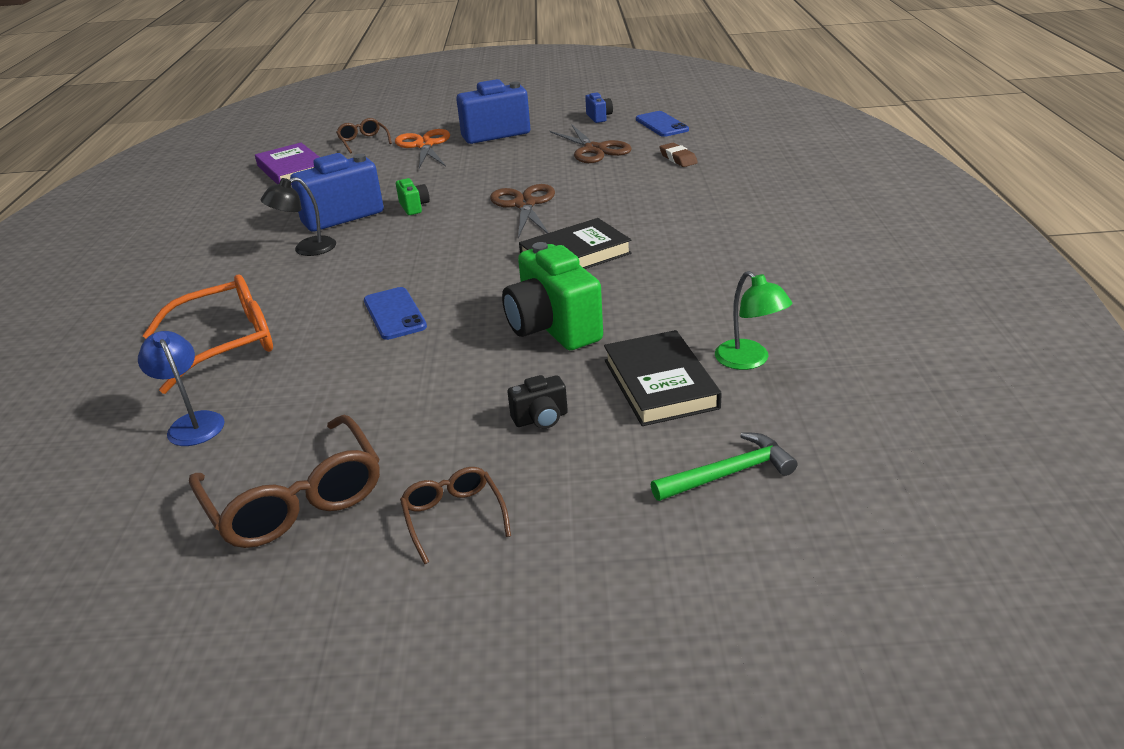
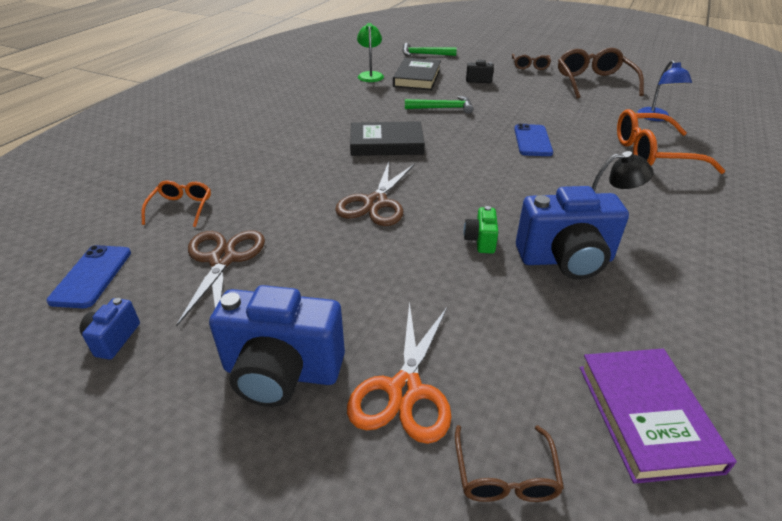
camera: 155 degrees left, 5 degrees up
green camera [502,242,603,350] -> green hammer [405,96,473,114]
brown eraser [660,143,698,167] -> orange glasses [141,180,211,227]

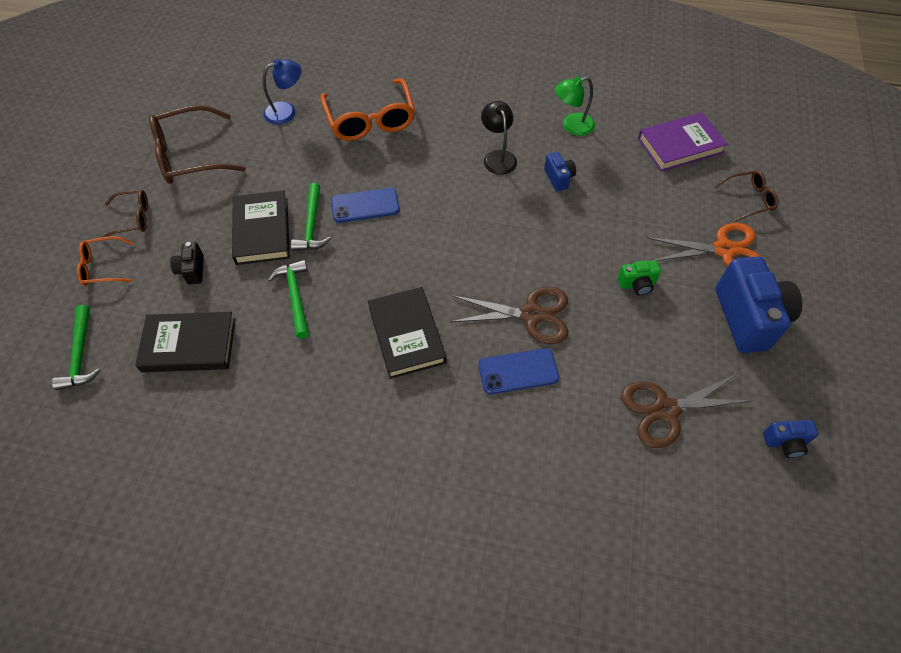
camera: 105 degrees left, 20 degrees up
blue phone [46,245,131,308] -> blue phone moved to [478,348,559,394]
orange glasses [141,180,211,227] -> orange glasses moved to [77,236,134,286]
green lamp [357,23,384,82] -> green lamp moved to [555,76,595,136]
green camera [464,206,498,253] -> green camera moved to [618,260,661,296]
blue camera [516,186,629,280] -> blue camera [544,152,576,191], size x0.47
none -> black book [232,190,290,265]
none -> green hammer [291,183,331,251]

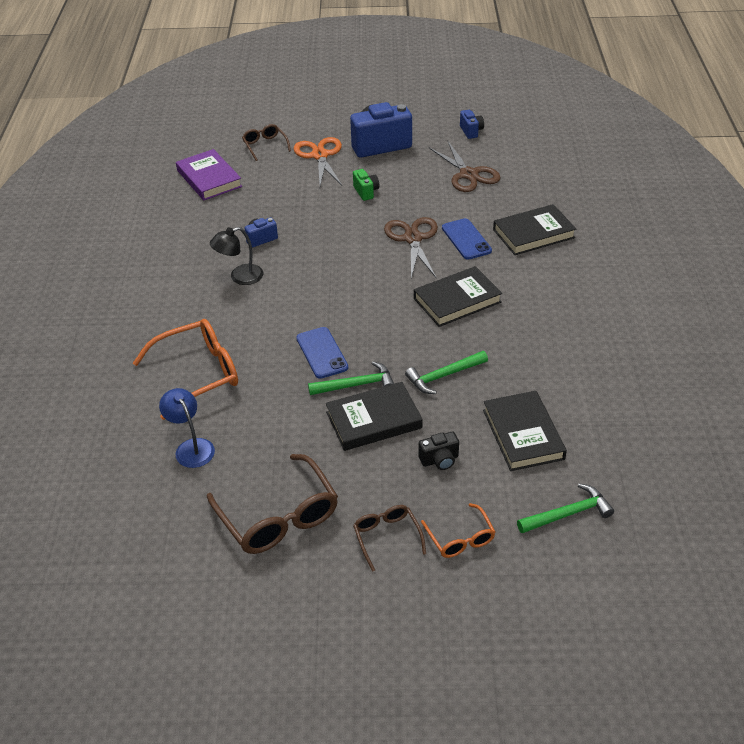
camera: 100 degrees left, 15 degrees down
green lamp [555,76,595,136] -> none
none -> black book [493,204,576,255]

